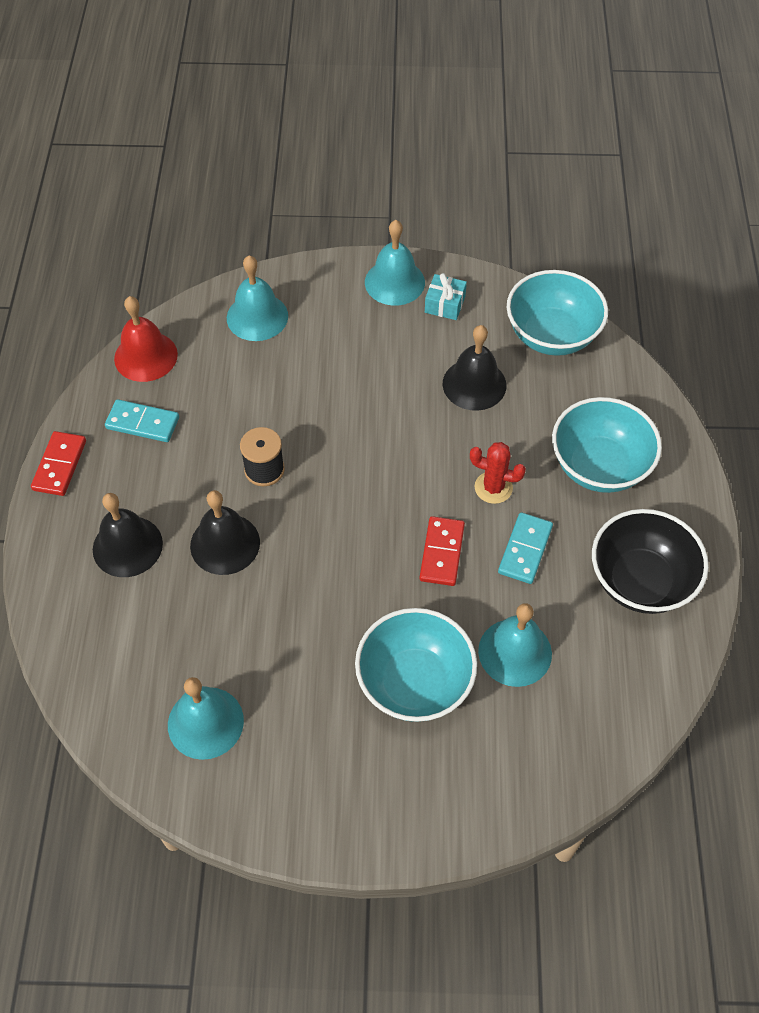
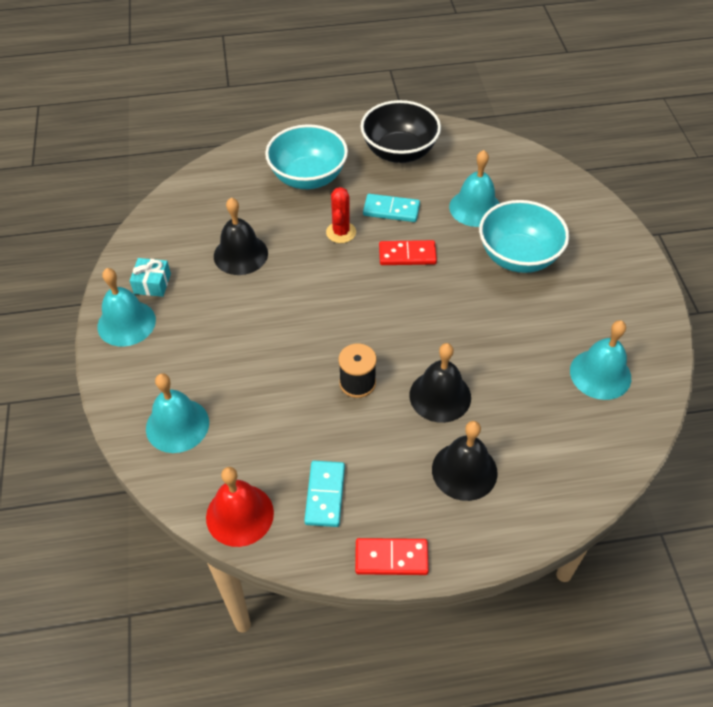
camera: 100 degrees left, 5 degrees down
turquoise bowl [507,270,608,356] -> none

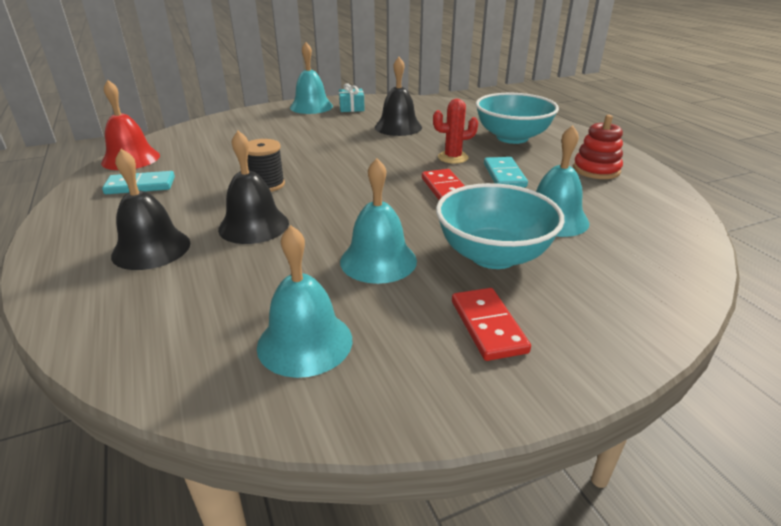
camera: 75 degrees right, 20 degrees down
turquoise bell [146,374,209,453] -> turquoise bell moved to [340,158,417,284]
red domino [355,538,429,575] -> red domino moved to [452,288,531,361]
black bowl [361,100,441,163] -> red stacking toy [573,115,623,179]

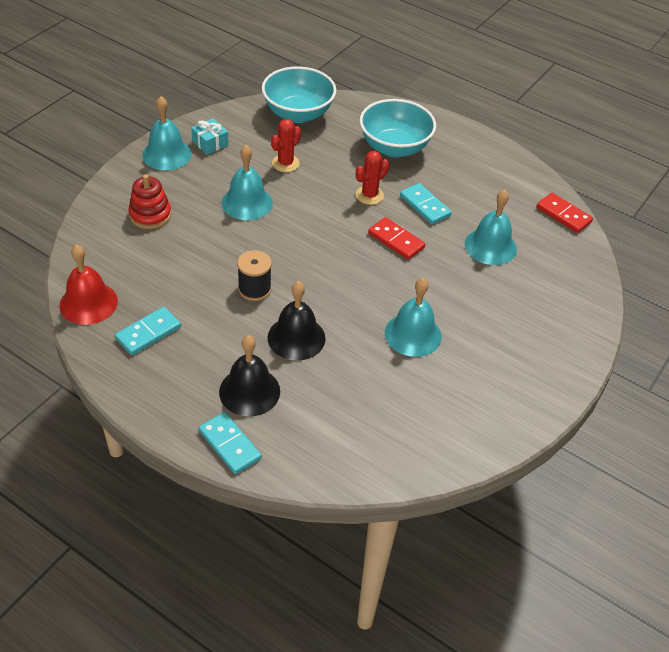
camera: 35 degrees left, 15 degrees up
turquoise bell [257,225,352,378] -> turquoise bell moved to [222,145,273,220]
black bell [375,57,422,136] -> red cactus [271,119,301,172]
turquoise bowl [436,183,565,269] -> turquoise bowl moved to [262,66,336,123]
red domino [452,288,531,361] -> red domino moved to [536,193,593,233]
red stacking toy [573,115,623,179] -> red stacking toy moved to [128,174,171,229]
none -> turquoise domino [199,412,261,474]

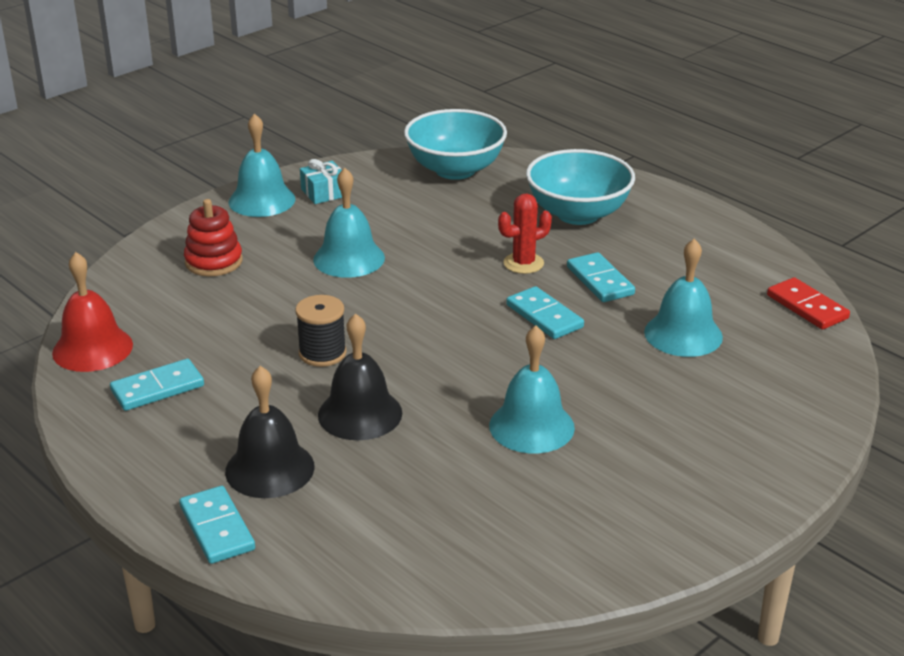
camera: 15 degrees right, 15 degrees down
red cactus [271,119,301,172] -> none
red domino [368,217,425,260] -> turquoise domino [506,286,584,339]

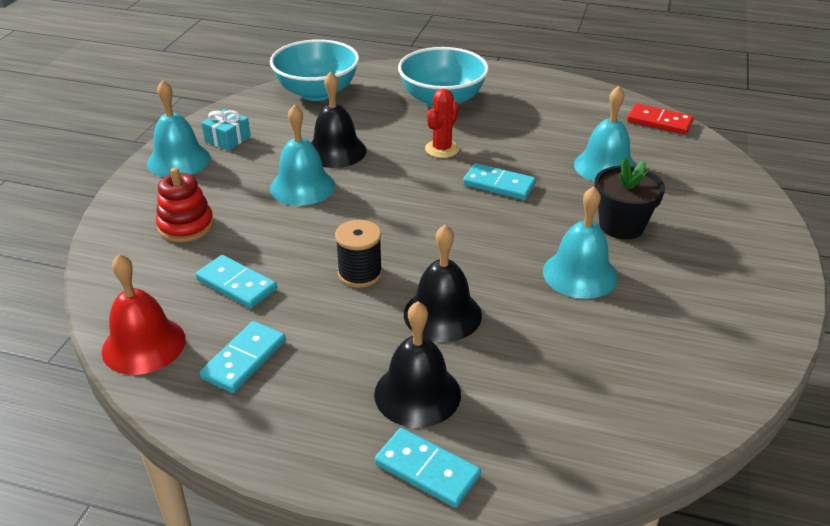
camera: 30 degrees left, 5 degrees up
turquoise domino [567,252,635,302] -> turquoise domino moved to [195,255,277,309]
none -> black bell [311,71,367,168]
none -> black flower pot [594,157,665,239]

